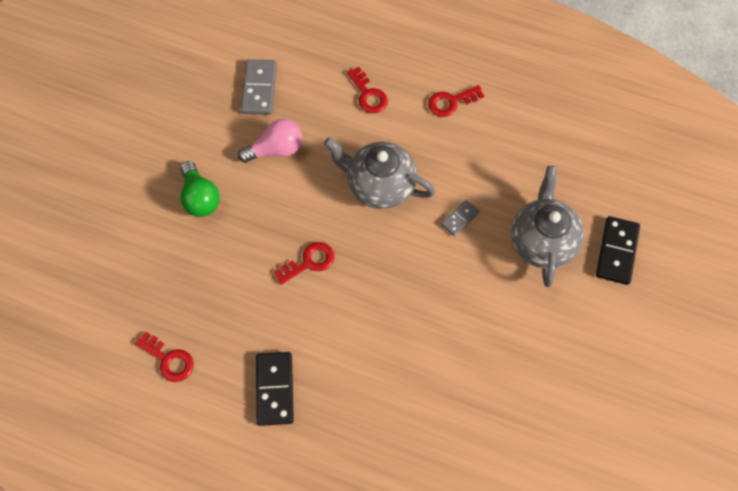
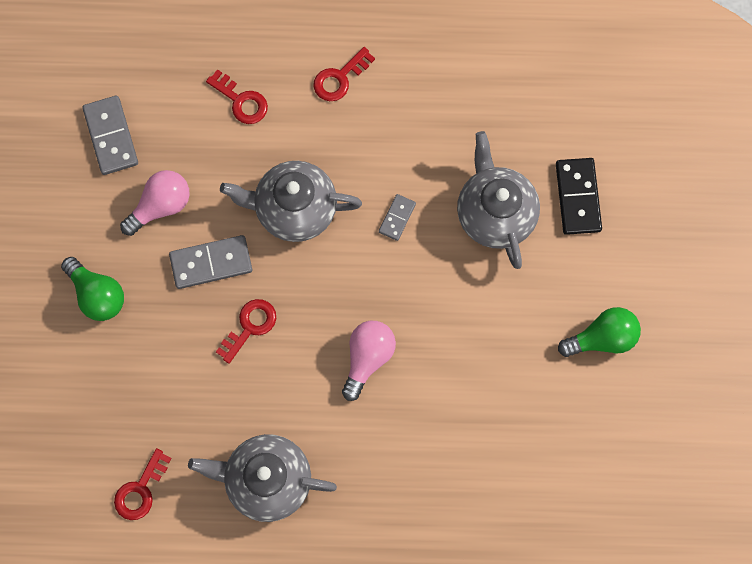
camera: 20 degrees left, 10 degrees up
red key [135,331,194,382] -> red key turned 105 degrees clockwise [114,448,172,520]
black domino [256,352,294,426] -> grey teapot [188,434,337,522]
none -> grey domino [169,235,252,289]
none -> pink light bulb [342,321,396,401]
none -> green light bulb [558,307,641,357]

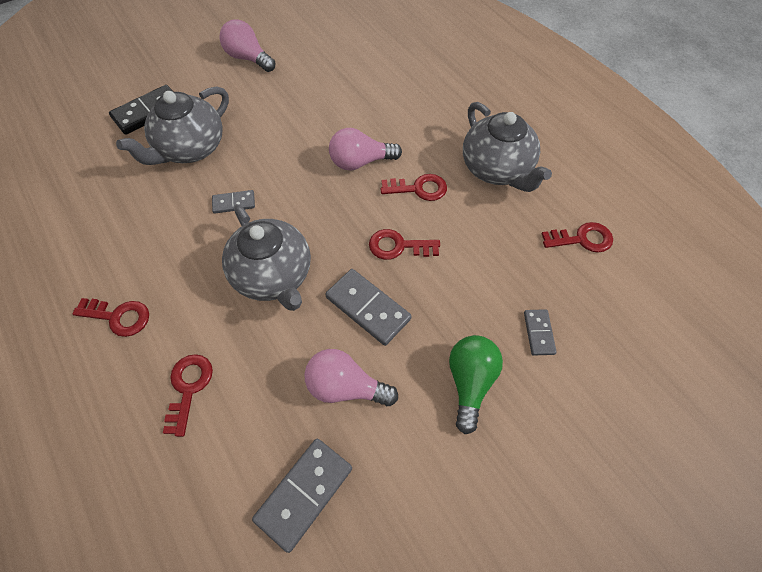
camera: 125 degrees left, 15 degrees down
green light bulb [558,307,641,357] -> pink light bulb [219,19,275,72]
none -> red key [380,174,447,201]
none -> grey domino [524,309,557,356]

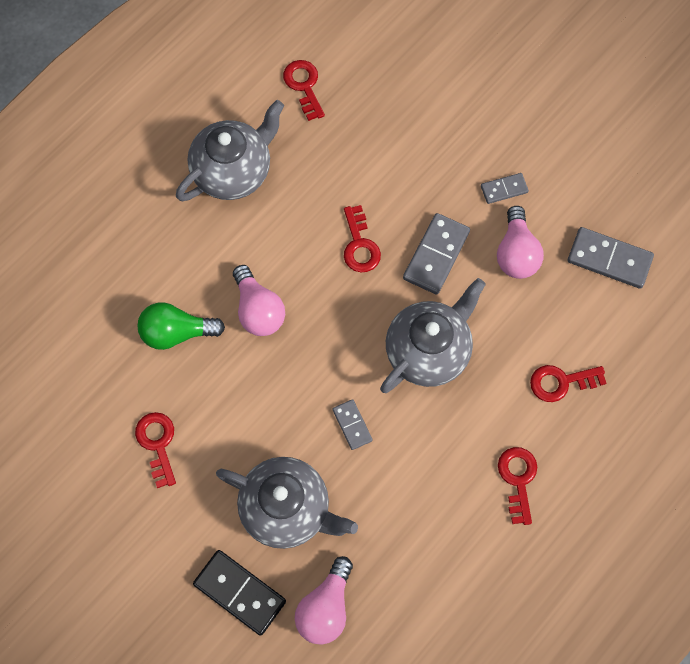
camera: 105 degrees left, 10 degrees up
pink light bulb [219,19,275,72] -> pink light bulb moved to [295,556,353,645]
red key [380,174,447,201] -> red key moved to [135,412,176,488]
green light bulb [449,335,503,434] -> green light bulb moved to [137,302,225,350]
grey domino [524,309,557,356] -> grey domino moved to [481,173,529,204]

